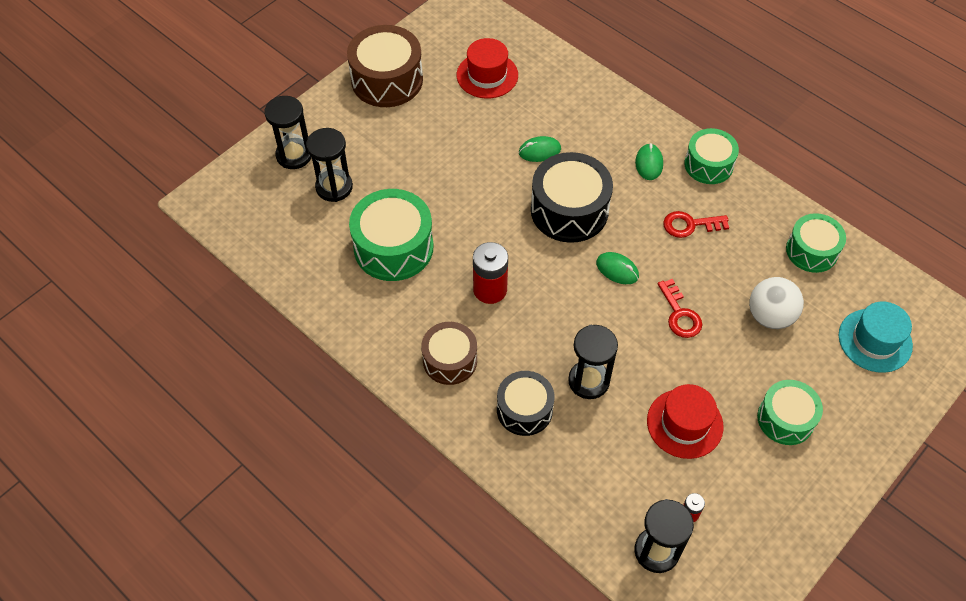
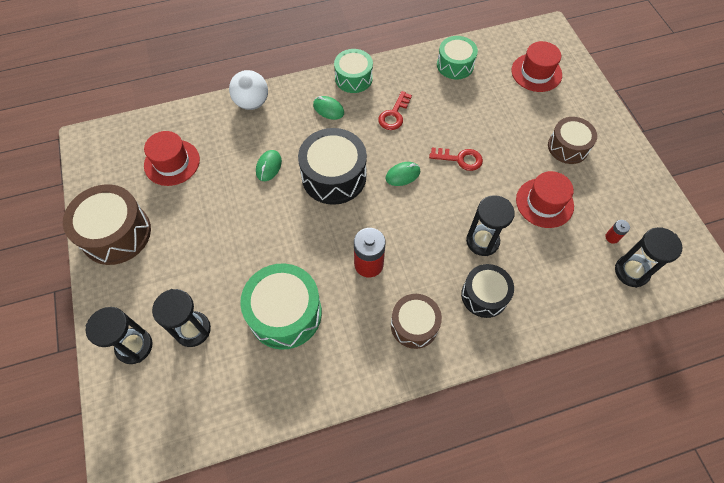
camera: 60 degrees left, 5 degrees up
white ball [749,277,804,329] -> white ball moved to [229,70,268,110]
green drum [757,380,823,445] -> brown drum [548,117,597,164]
turquoise hat [839,301,913,373] -> red hat [511,41,562,92]

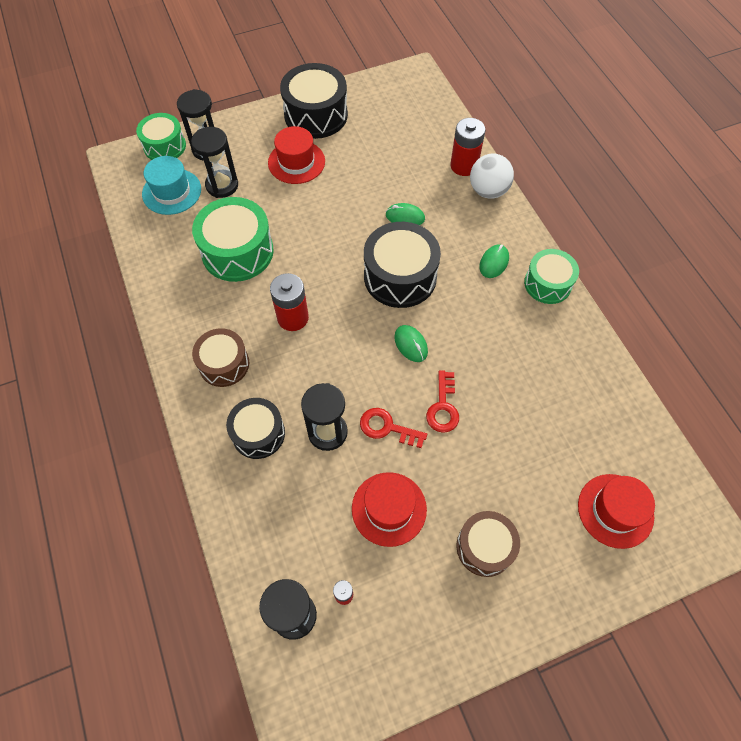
camera: 85 degrees right, 0 degrees up
brown drum [63,184,151,265] -> black drum [280,63,348,139]
red hat [144,131,200,186] -> red hat moved to [268,126,325,184]
red key [378,91,412,130] -> red key moved to [360,408,427,448]
green drum [437,36,478,79] -> green drum moved to [136,113,186,160]
none -> turquoise hat [142,156,201,215]
none -> red battery [451,118,486,176]

